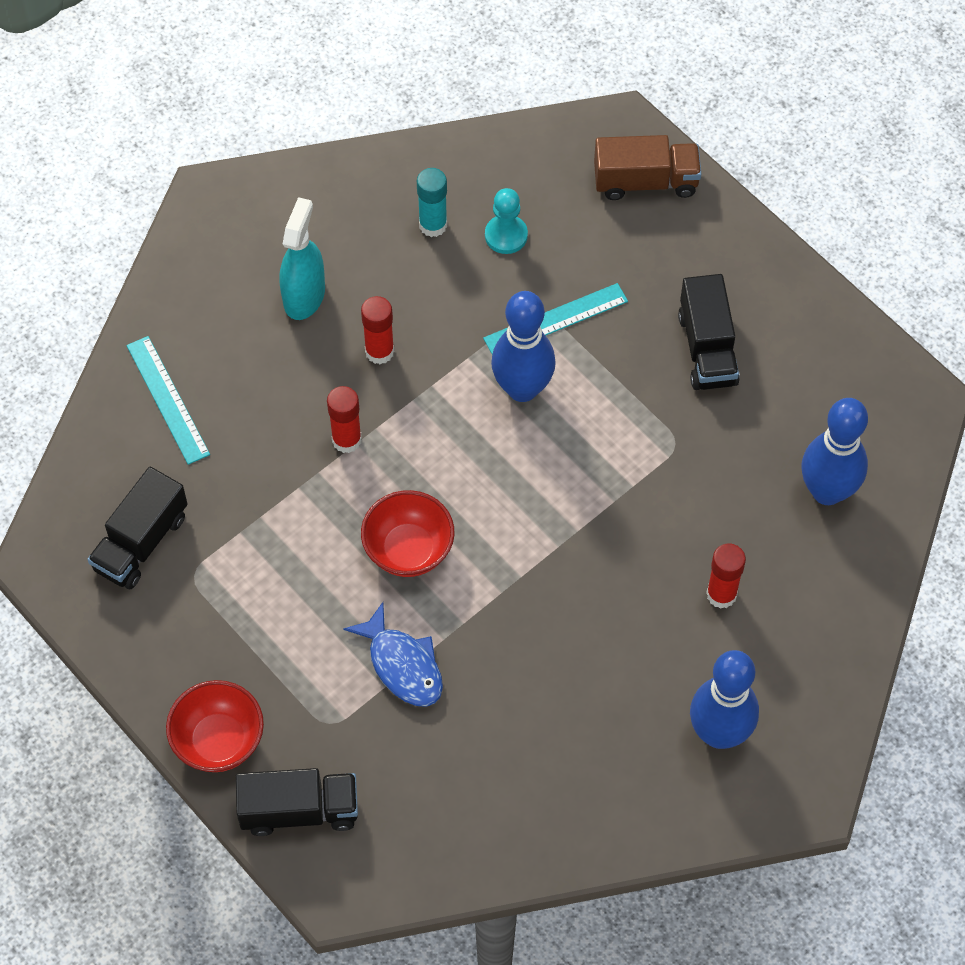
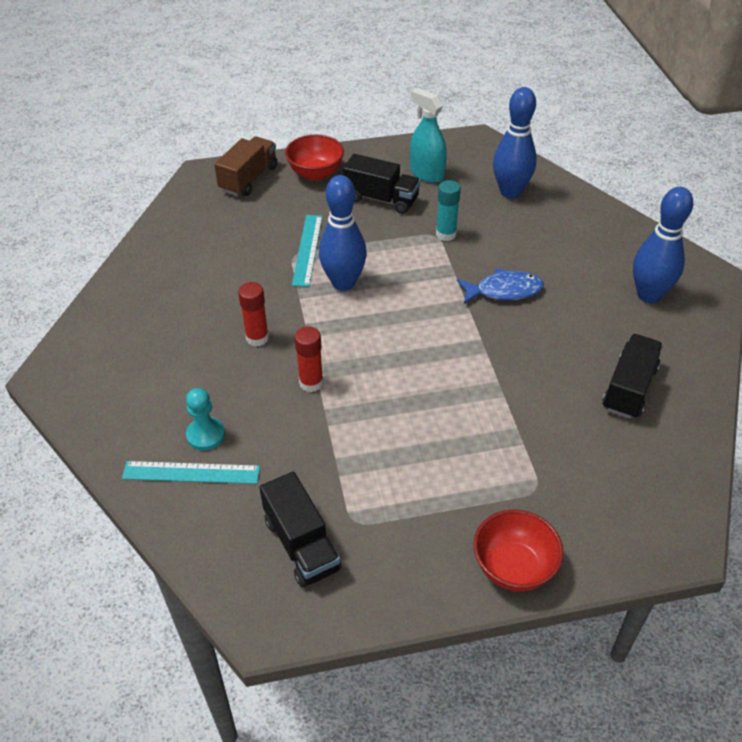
camera: 60 degrees left, 15 degrees down
black truck [236,768,358,836] -> black truck moved to [602,334,663,419]
turquoise spray bottle [279,197,325,320] -> turquoise spray bottle moved to [410,88,447,183]
blue fish [343,602,443,707] -> blue fish moved to [457,268,544,304]
red bowl [361,490,454,577] -> red bowl moved to [285,135,344,181]
turquoise glue stick [417,168,447,237] -> turquoise glue stick moved to [436,180,461,241]
turquoise pawn [485,188,528,254] -> turquoise pawn moved to [186,388,225,451]
red glue stick [706,543,746,609] -> none

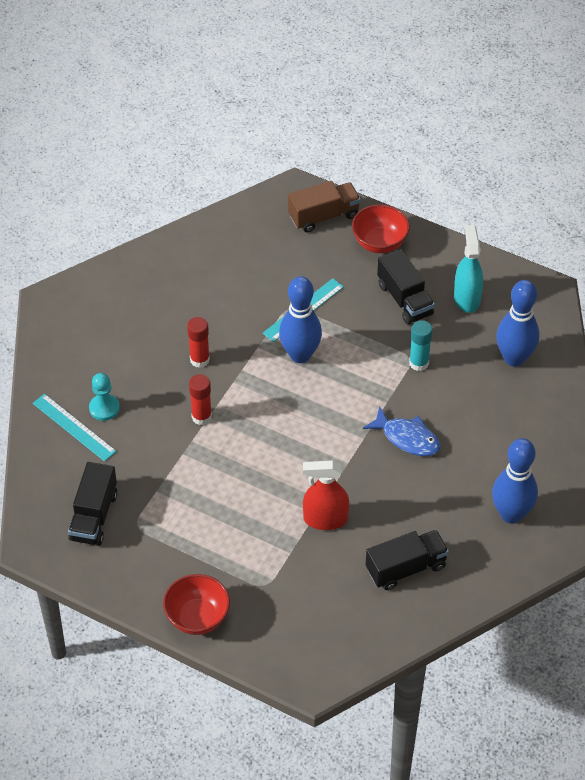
camera: 40 degrees right, 5 degrees up
none -> red spray bottle [303,460,349,530]

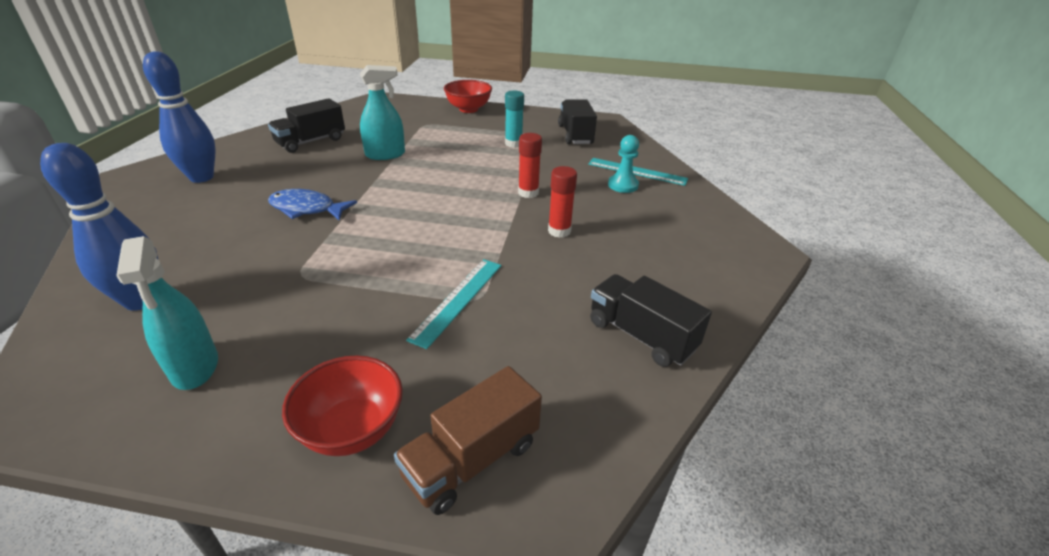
camera: 160 degrees right, 15 degrees down
blue bowling pin [279,276,322,363] -> none
red spray bottle [303,460,349,530] -> turquoise spray bottle [360,65,405,160]
black truck [377,249,435,325] -> black truck moved to [590,274,712,367]
turquoise glue stick [409,320,432,371] -> turquoise glue stick moved to [505,90,524,148]

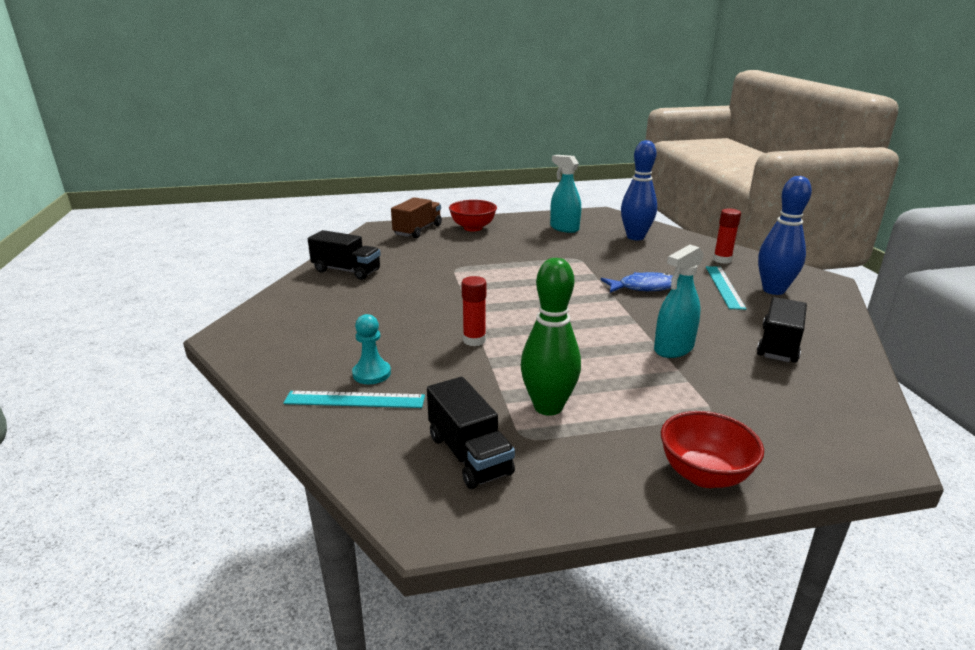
camera: 160 degrees right, 10 degrees down
turquoise ruler [406,259,501,349] -> turquoise ruler moved to [706,266,747,310]
turquoise glue stick [505,90,524,148] -> green bowling pin [520,258,581,416]
red glue stick [548,166,577,238] -> red glue stick moved to [713,208,741,264]

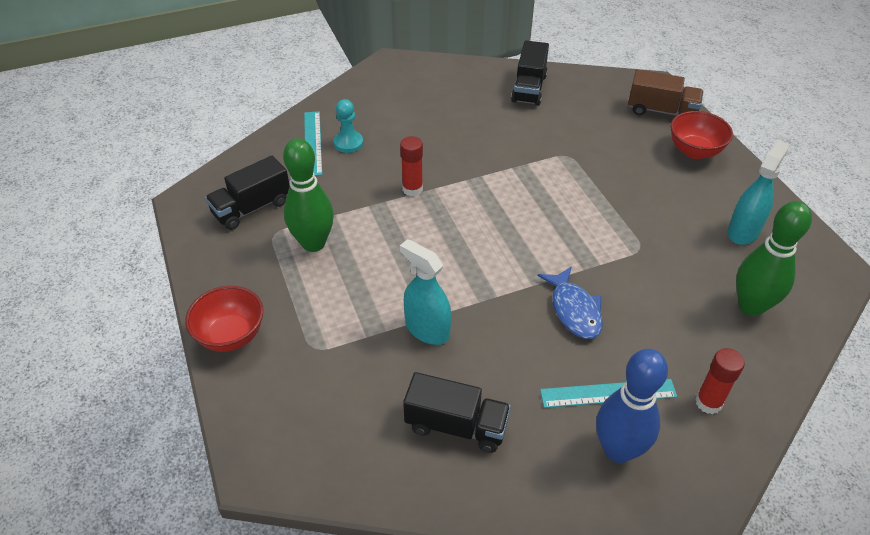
camera: 80 degrees right, 20 degrees up
blue bowling pin [621,140,657,240] -> green bowling pin [736,201,812,316]

